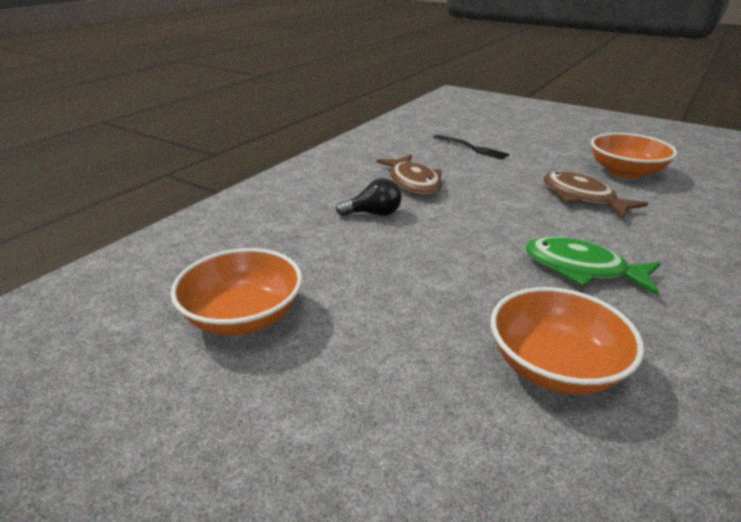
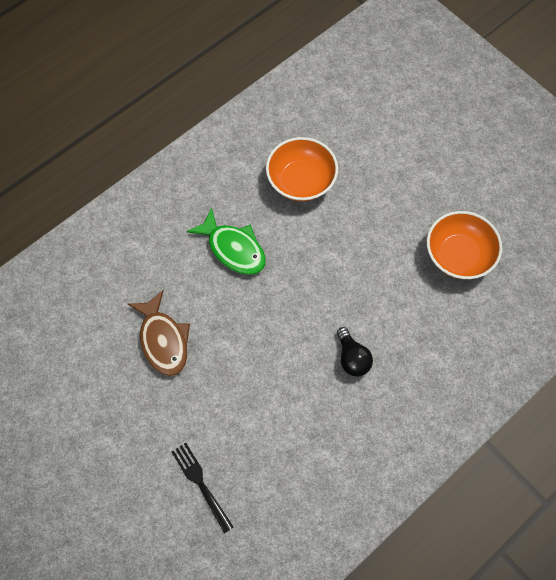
camera: 165 degrees left, 35 degrees up
black light bulb [336,178,402,216] -> black light bulb turned 120 degrees counterclockwise [337,327,373,376]
brown fish [377,155,442,195] -> none
orange bowl [591,133,677,179] -> none

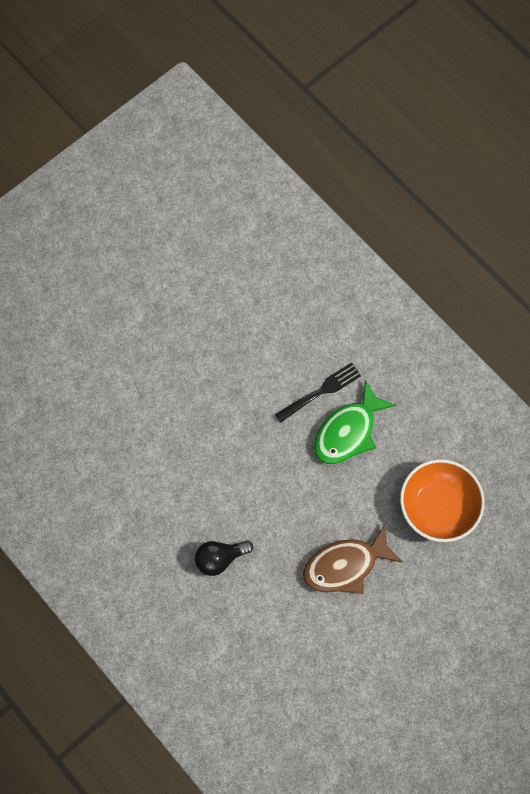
camera: 90 degrees right, 5 degrees up
brown fish [128,290,190,376] -> brown fish moved to [303,525,402,594]
black fork [172,443,233,533] -> black fork moved to [275,362,361,423]
orange bowl [427,211,502,279] -> none

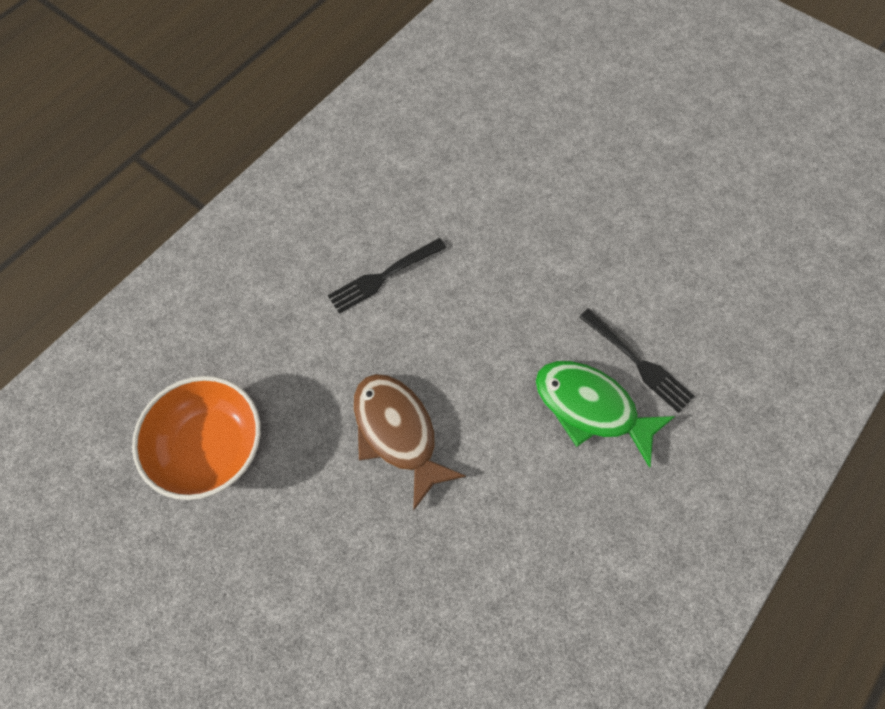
camera: 80 degrees right, 5 degrees down
black light bulb [195,540,253,576] -> black fork [328,238,446,314]
orange bowl [400,459,485,542] -> orange bowl moved to [132,376,261,500]

